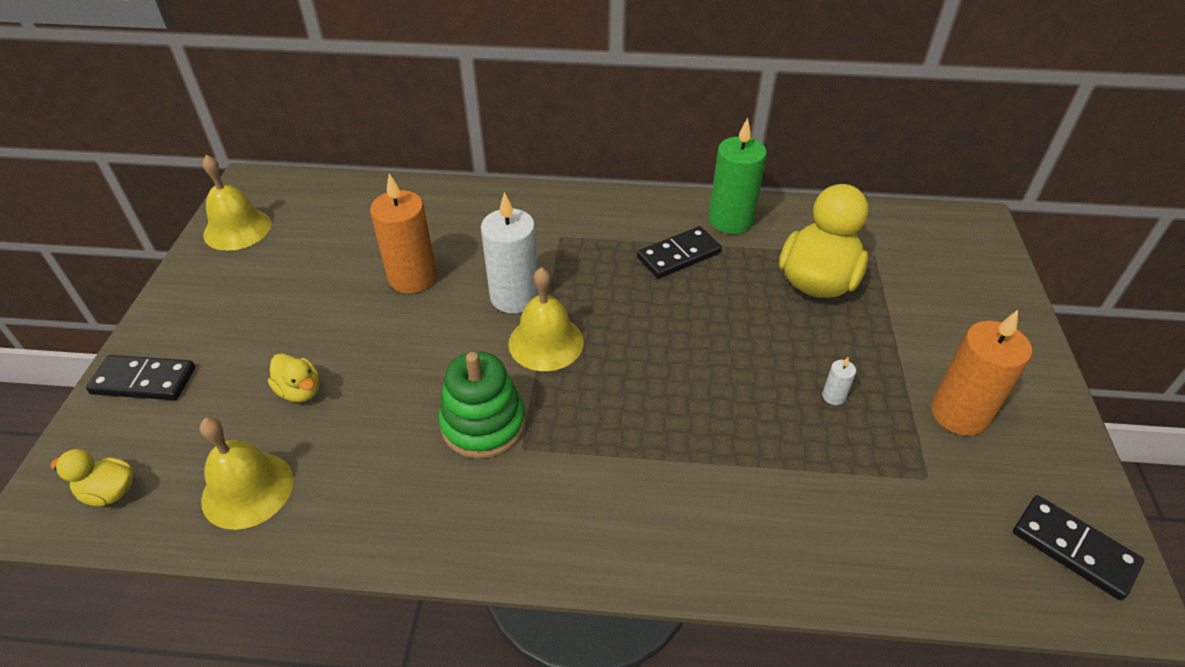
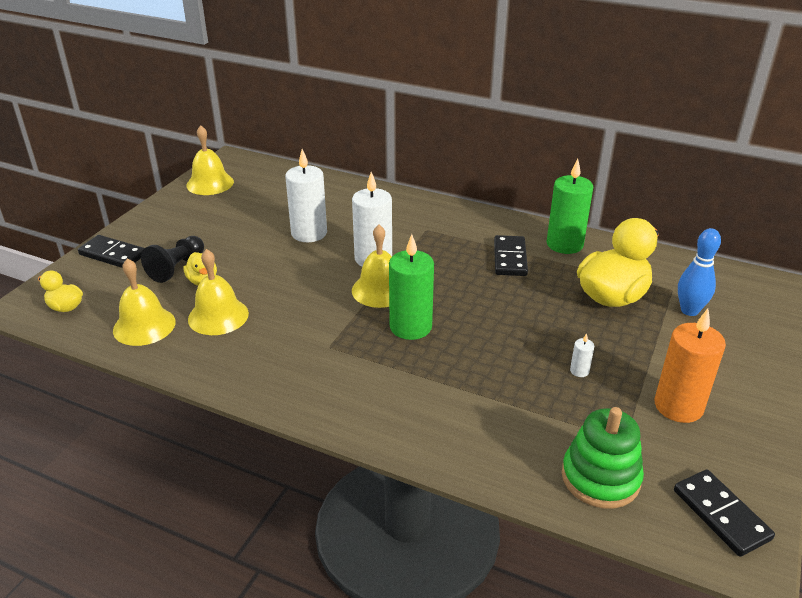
camera: 20 degrees right, 10 degrees down
orange candle [370,174,437,293] -> white candle [285,149,327,242]
green stacking toy [438,352,526,459] -> green stacking toy moved to [562,407,644,509]
black domino [637,226,722,279] -> black domino turned 75 degrees counterclockwise [494,235,528,276]
none -> black pawn [141,236,204,283]
none -> yellow bell [188,249,249,335]
none -> green candle [389,234,434,340]
none -> blue bowling pin [678,228,721,316]

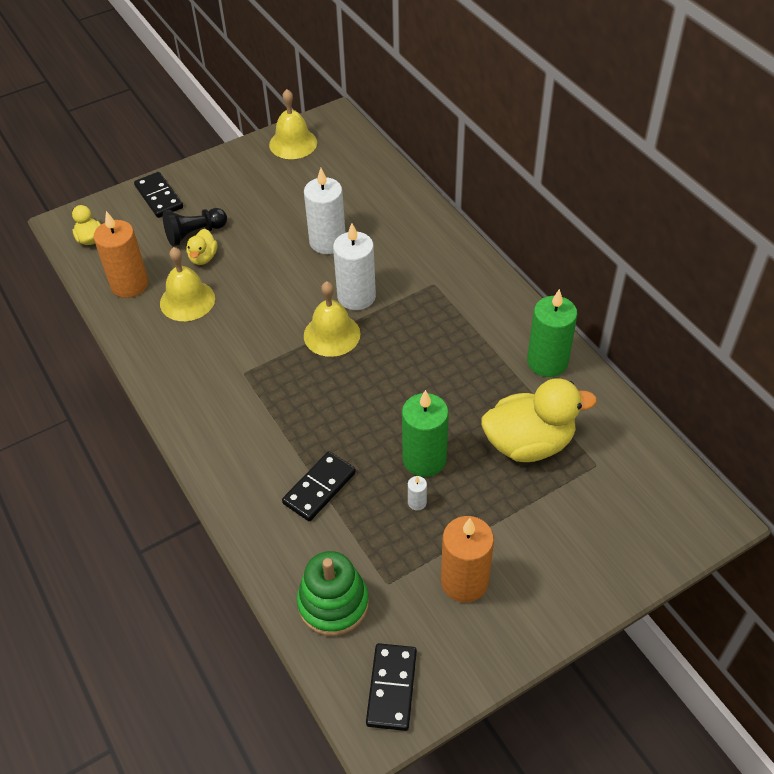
camera: 35 degrees right, 15 degrees up
yellow bell [113,258,176,346] -> orange candle [94,211,148,298]
green candle [389,234,434,340] -> green candle moved to [402,390,449,477]
black domino [494,235,528,276] -> black domino moved to [282,451,356,521]
blue bowling pin [678,228,721,316] -> none

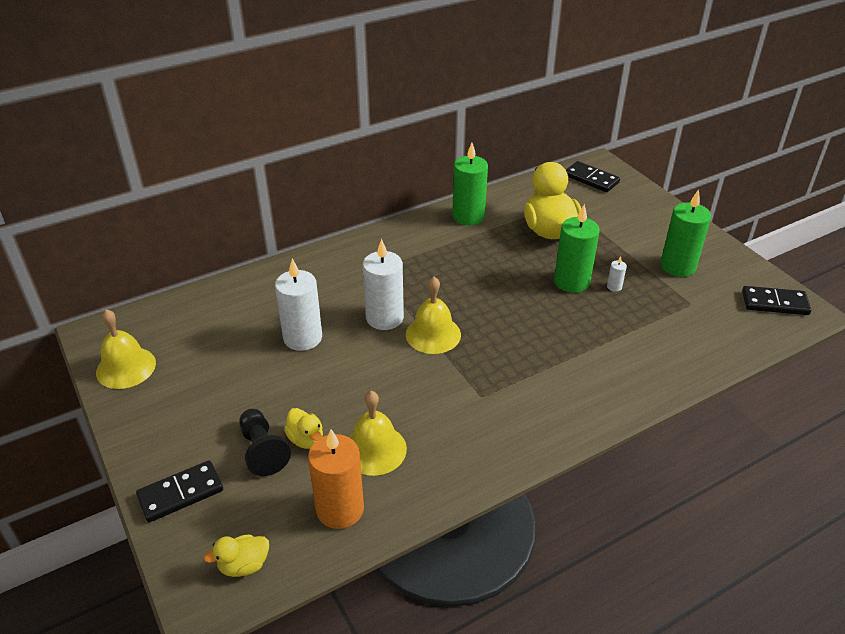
camera: 90 degrees left, 10 degrees down
yellow duck [186,229,217,265] -> yellow duck turned 45 degrees clockwise [284,408,323,449]
black domino [282,451,356,521] -> black domino moved to [566,161,620,192]
green stacking toy [297,551,369,636] -> none
orange candle [441,516,494,602] -> green candle [660,189,711,277]

